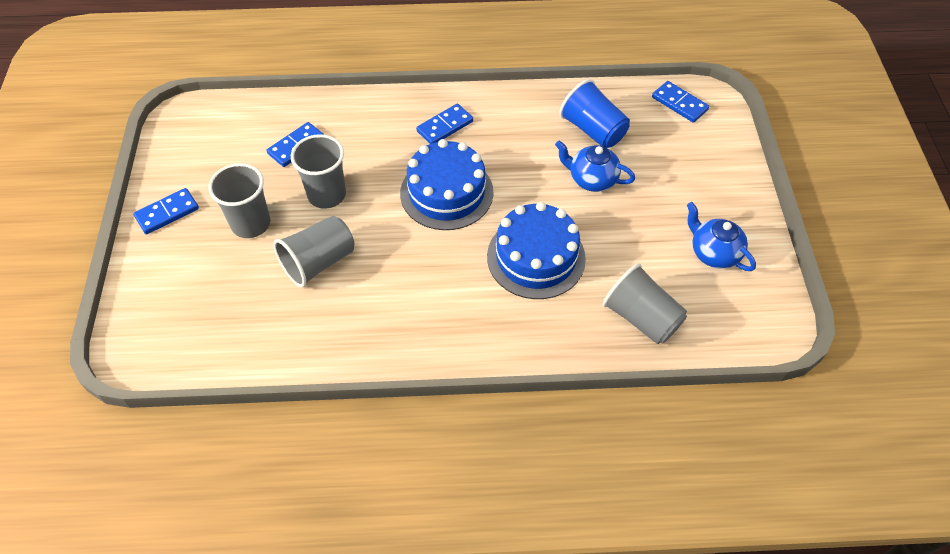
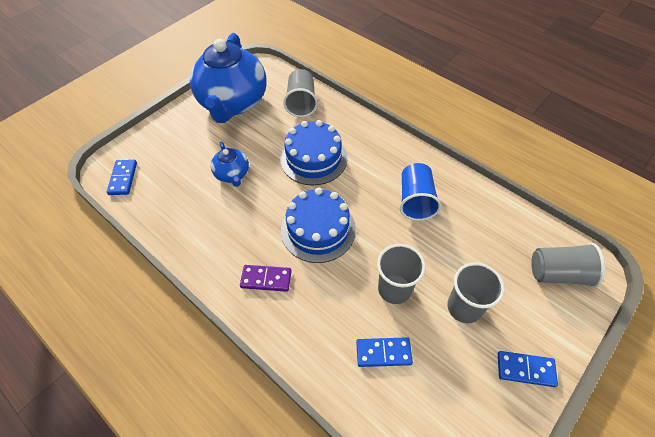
camera: 135 degrees left, 0 degrees up
grey cup [273,216,354,288] -> grey cup moved to [531,243,605,288]
blue domino [416,104,473,144] -> purple domino [240,265,292,292]
blue cup [560,79,630,148] -> blue cup moved to [400,163,441,221]
blue teapot [687,202,756,271] -> blue teapot [190,33,266,123], size x2.21

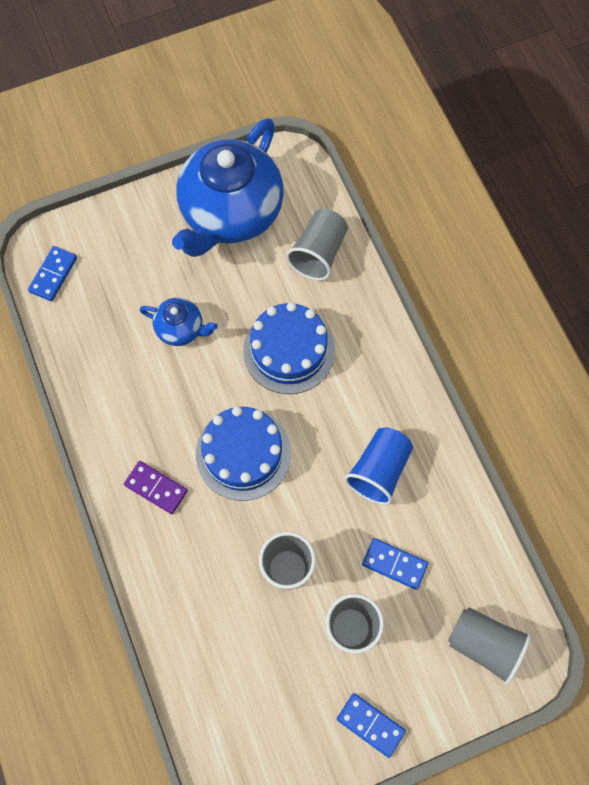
camera: 25 degrees right, 15 degrees up
blue teapot [211,141,249,187] -> blue teapot turned 75 degrees counterclockwise [140,298,218,346]
blue domino [356,337,413,367] -> blue domino moved to [362,538,428,590]

